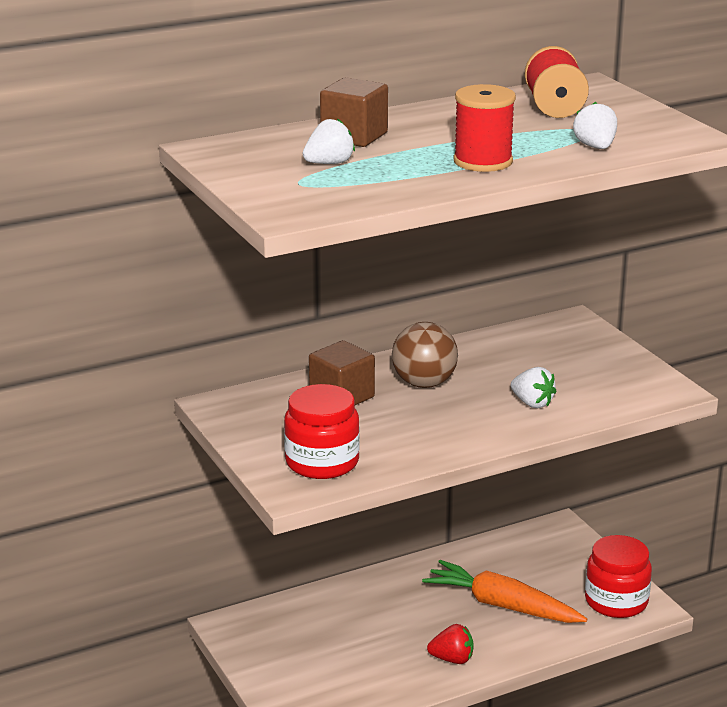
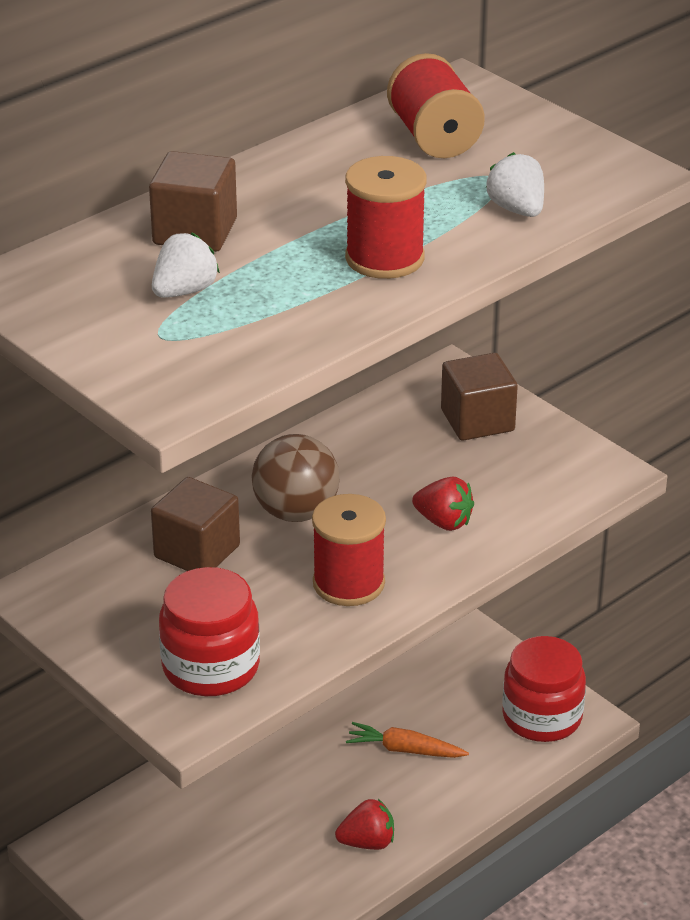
camera: 15 degrees left, 10 degrees up
orange carrot [422,560,587,623] -> orange carrot [346,722,469,758], size x0.56
white strawberry [511,367,557,408] -> red strawberry [412,476,474,531]
none -> red spool [312,494,386,606]
none -> brown cube [441,353,518,441]

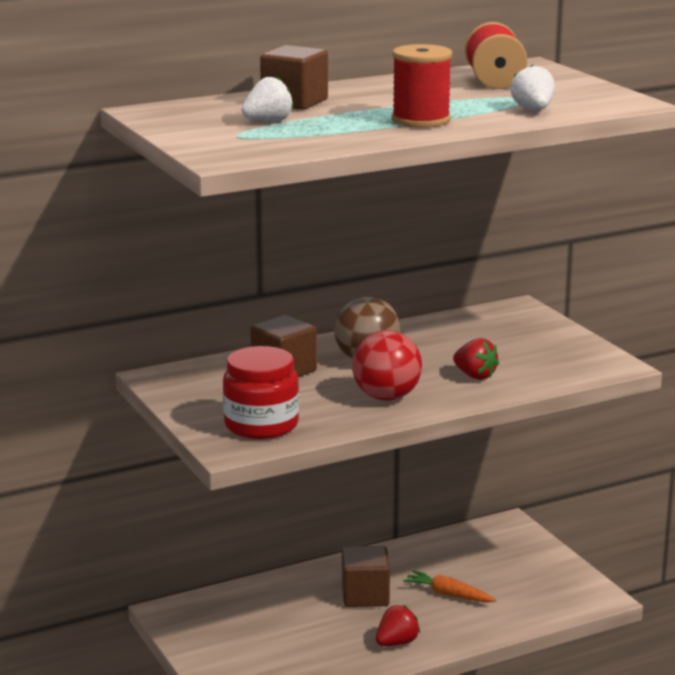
camera: 15 degrees right, 15 degrees down
red spool [312,494,386,606] -> red ball [352,330,422,401]
red strawberry [335,799,394,850] -> red strawberry turned 45 degrees counterclockwise [376,605,420,646]
brown cube [441,353,518,441] -> brown cube moved to [342,546,390,607]
red jar [502,636,586,742] -> none

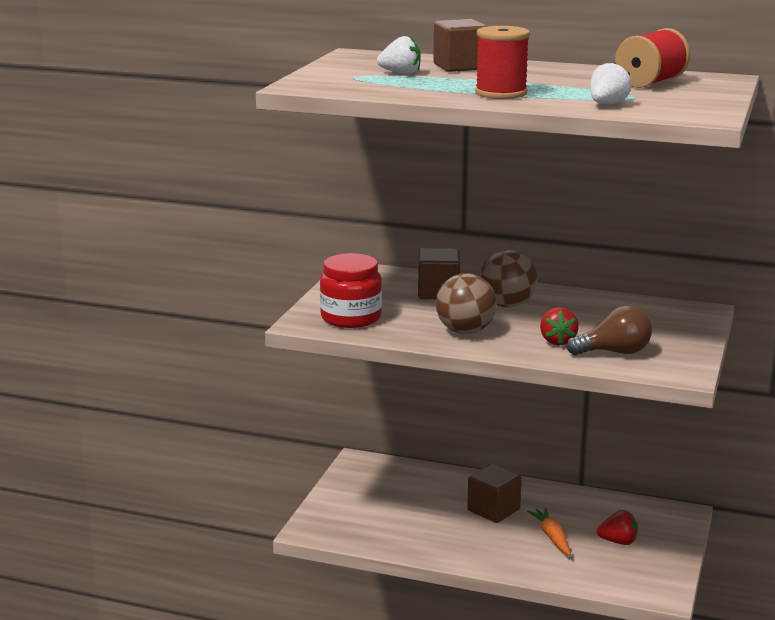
camera: 45 degrees right, 0 degrees up
red ball [352,330,422,401] -> brown ball [436,273,497,334]
red strawberry [376,605,420,646] -> red strawberry moved to [597,510,638,545]
none -> brown light bulb [566,306,652,355]

